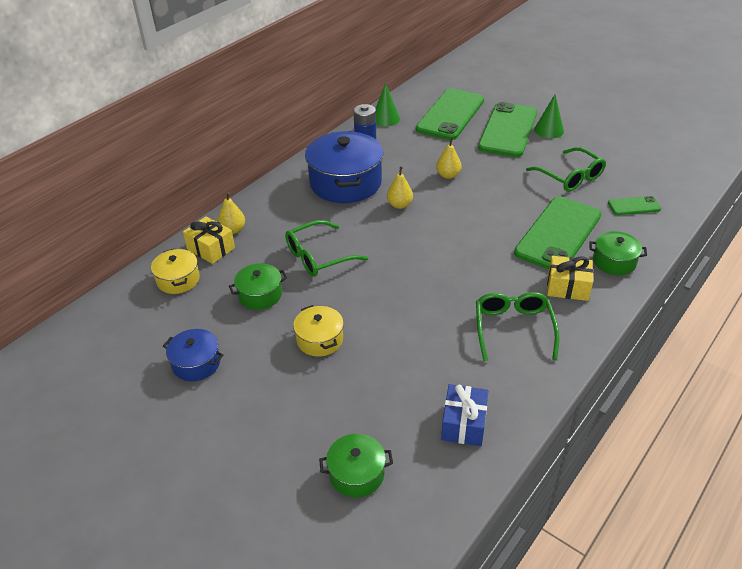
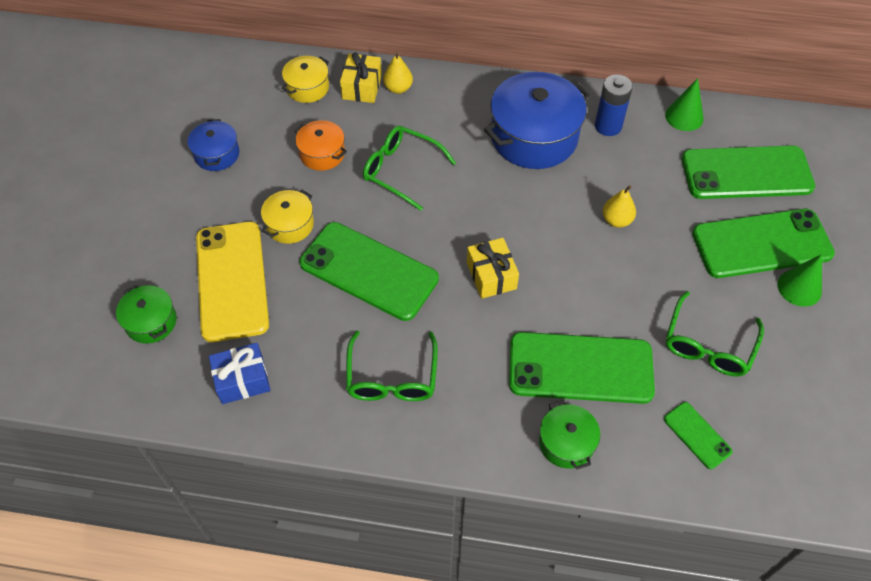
camera: 60 degrees right, 15 degrees up
green pot [229,263,287,310] -> orange pot [294,120,347,171]
yellow pear [387,166,413,209] -> none
green glasses [476,292,560,361] -> green glasses turned 120 degrees clockwise [346,330,438,401]
yellow gift [547,256,594,301] -> yellow gift moved to [467,238,519,299]
none -> yellow phone [196,221,269,342]
none -> green phone [300,222,439,321]

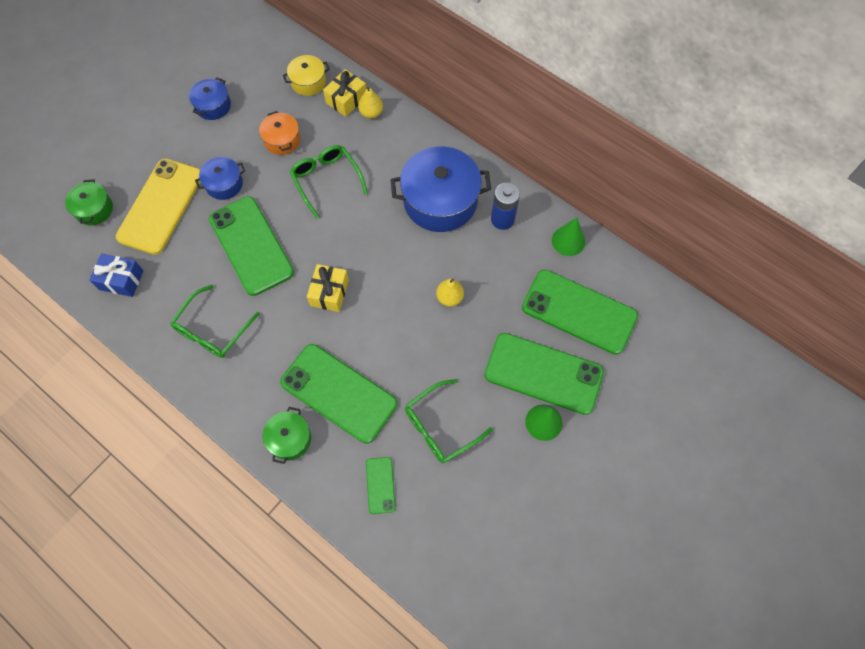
camera: 30 degrees right, 10 degrees up
yellow pot [261,190,314,244] -> blue pot [195,157,245,200]

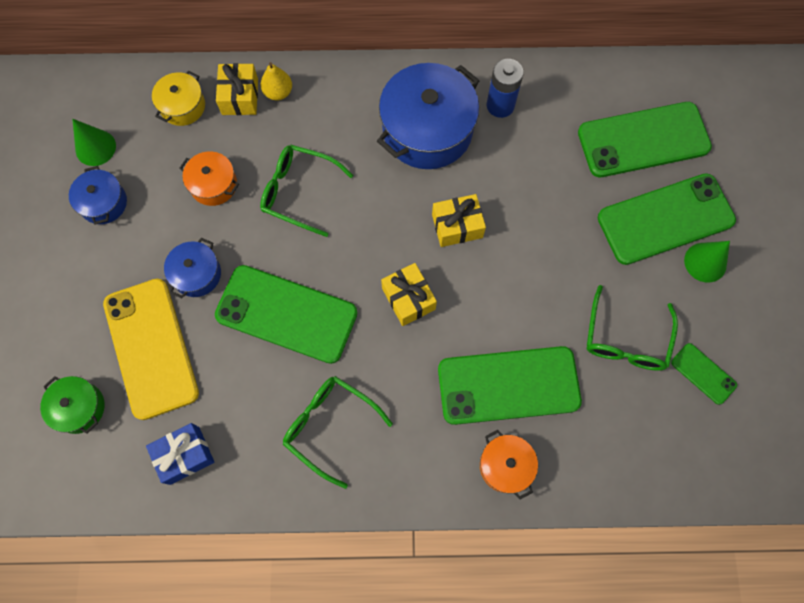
camera: 40 degrees left, 5 degrees up
green glasses [170,285,260,358] -> green glasses turned 135 degrees clockwise [283,376,393,489]
green pot [263,407,311,464] -> orange pot [480,430,538,500]
green phone [366,457,396,514] -> green phone moved to [671,343,737,405]
yellow pear [436,278,464,307] -> none
green cone [552,218,585,256] -> green cone moved to [72,119,116,166]
none -> yellow gift [432,194,486,247]

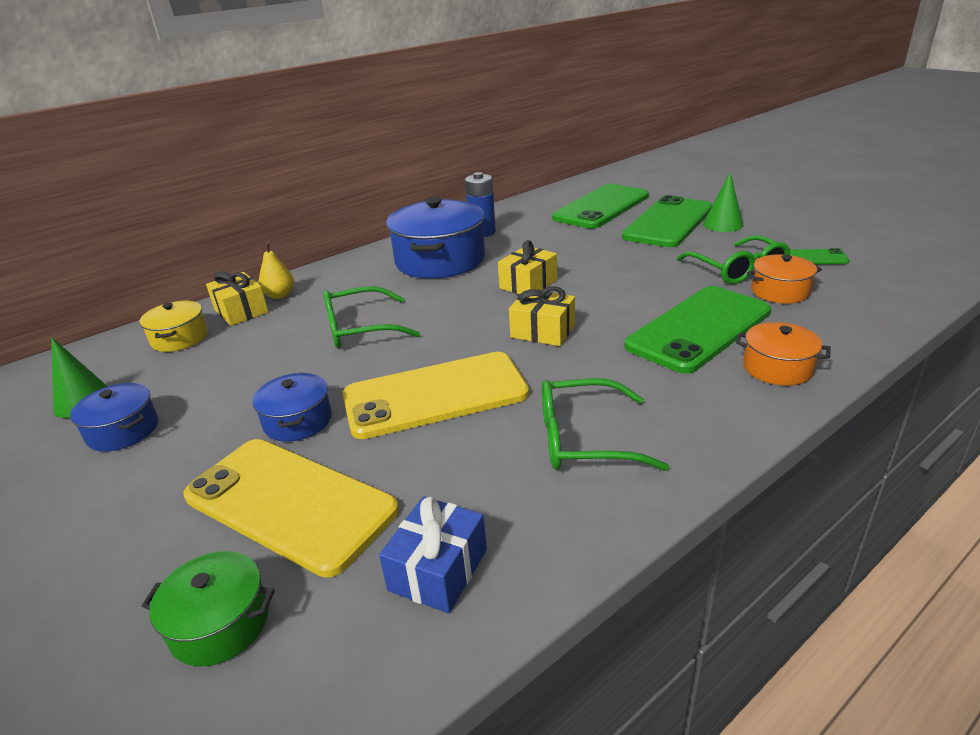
camera: 35 degrees left, 40 degrees down
orange pot [179,151,239,206] -> orange pot moved to [747,254,822,303]
green phone [215,265,358,364] -> yellow phone [343,352,529,439]

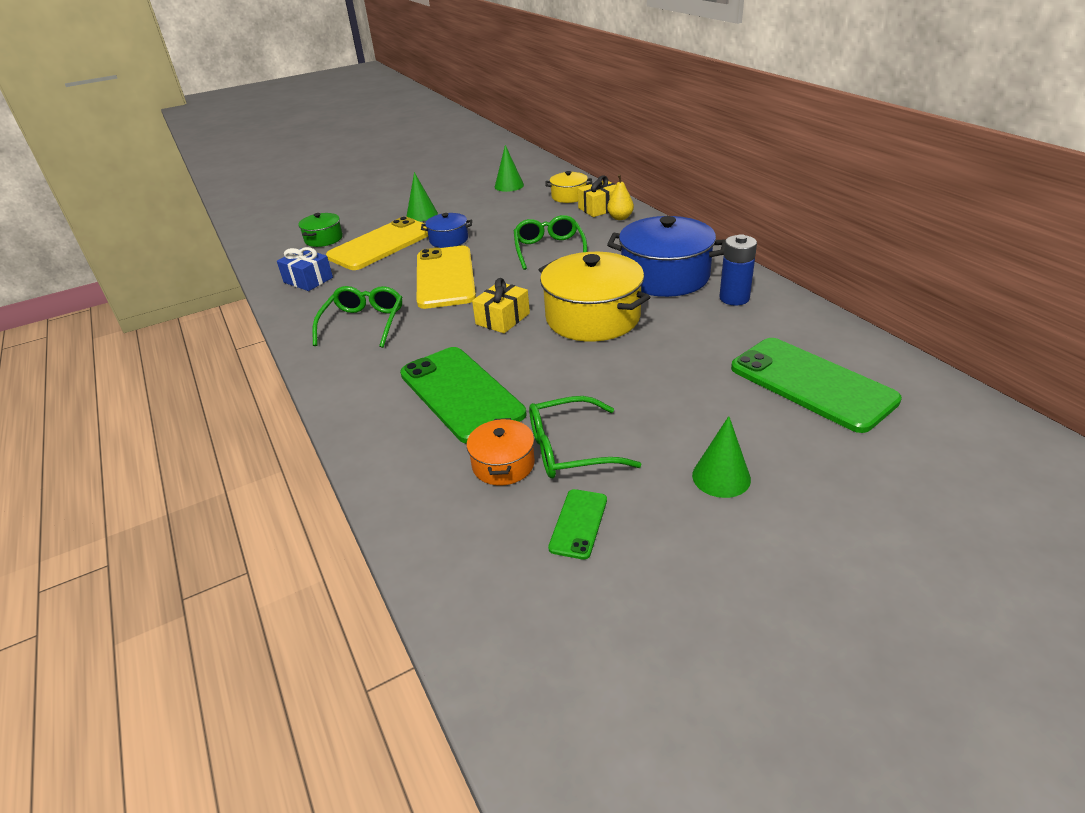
camera: 100 degrees right, 5 degrees up
blue pot [70,383,158,452] -> none
yellow gift [498,240,557,294] -> yellow pot [539,252,650,342]
green phone [622,195,712,247] -> none
orange pot [736,322,831,386] -> none
none -> green cone [406,172,438,222]

